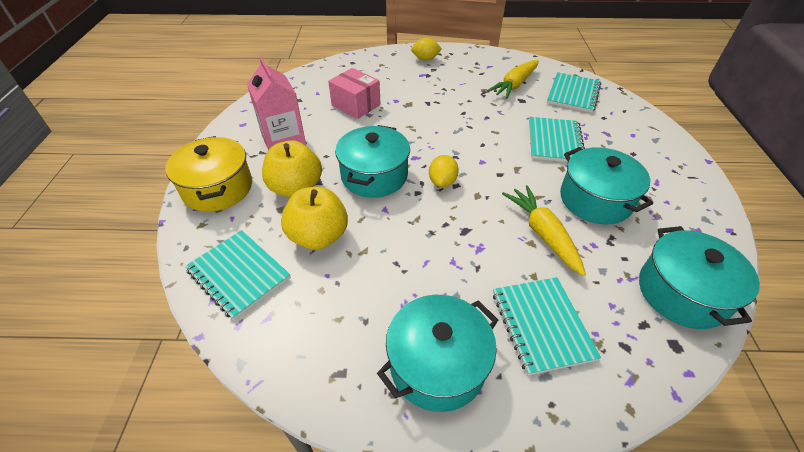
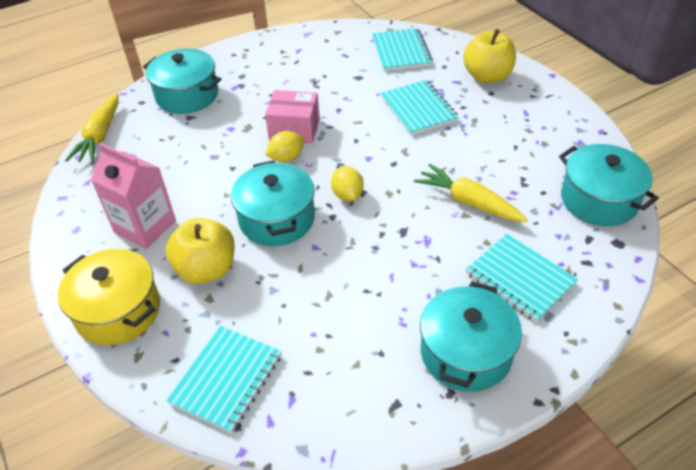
camera: 30 degrees left, 0 degrees up
turquoise notebook [185,230,291,320] -> turquoise notebook turned 75 degrees counterclockwise [166,326,282,433]
yellow apple [281,187,348,250] -> yellow apple moved to [463,29,516,84]
pink box [328,68,381,119] -> pink box moved to [265,90,320,144]
yellow lemon [411,38,442,61] -> yellow lemon moved to [266,131,305,162]
yellow carrot [487,60,539,99] -> yellow carrot moved to [65,94,118,163]
turquoise pot [560,147,653,224] -> turquoise pot moved to [143,49,221,114]

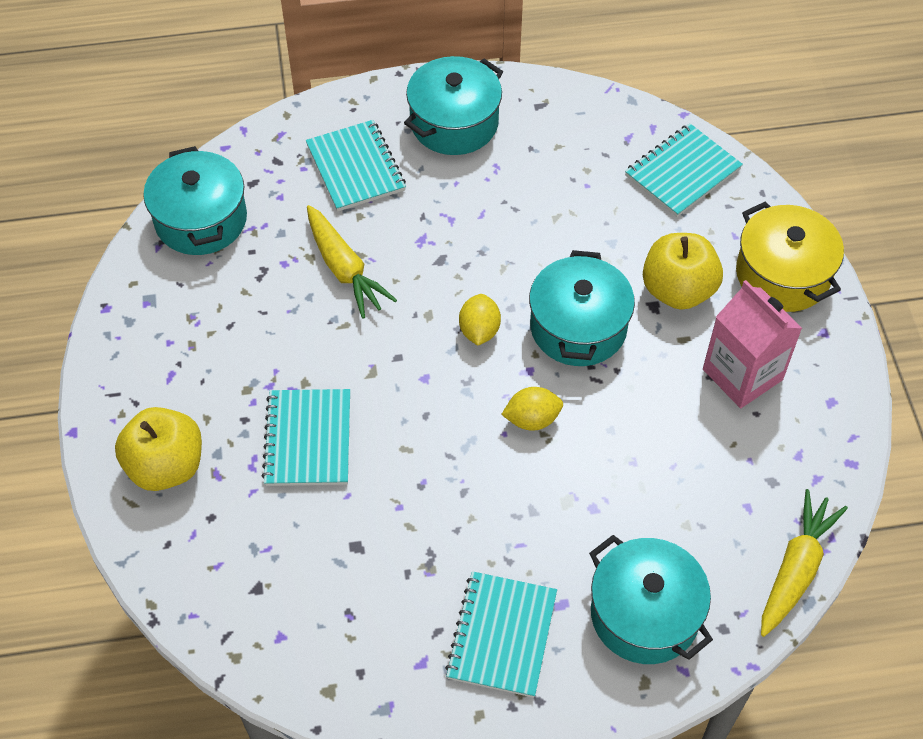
camera: 160 degrees left, 10 degrees up
pink box [265,90,320,144] -> none
turquoise notebook [372,28,432,71] -> turquoise notebook moved to [445,571,557,698]

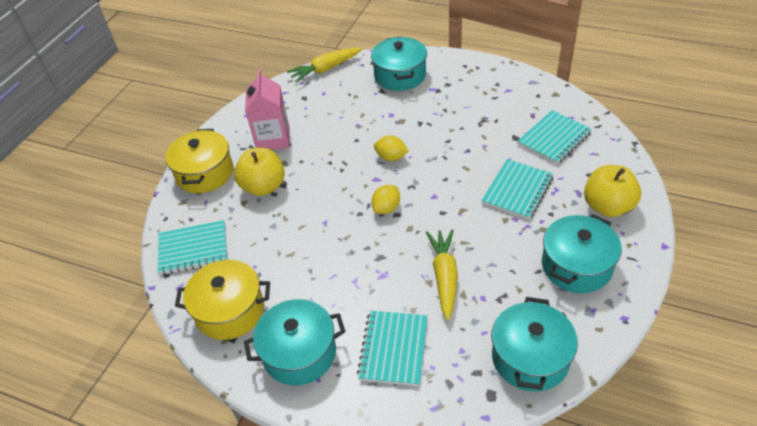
camera: 145 degrees left, 10 degrees down
turquoise notebook [445,571,557,698] -> turquoise notebook moved to [517,110,592,164]
turquoise pot [529,250,635,366] -> turquoise pot moved to [542,214,622,293]
none -> yellow pot [175,260,270,340]

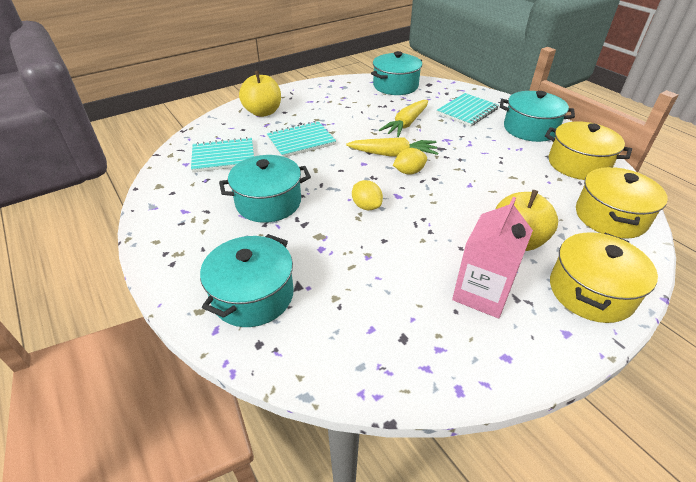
camera: 150 degrees left, 5 degrees down
turquoise notebook [158,220,227,275] -> yellow pot [576,167,668,239]
yellow carrot [287,48,362,83] -> yellow carrot moved to [346,137,438,157]
turquoise pot [542,214,622,293] -> turquoise pot moved to [219,155,311,223]

